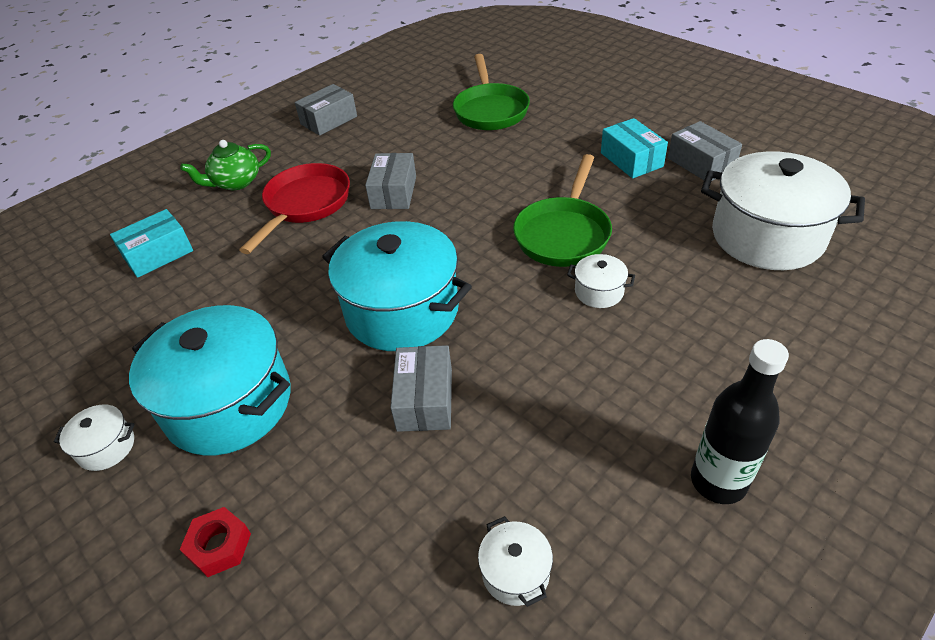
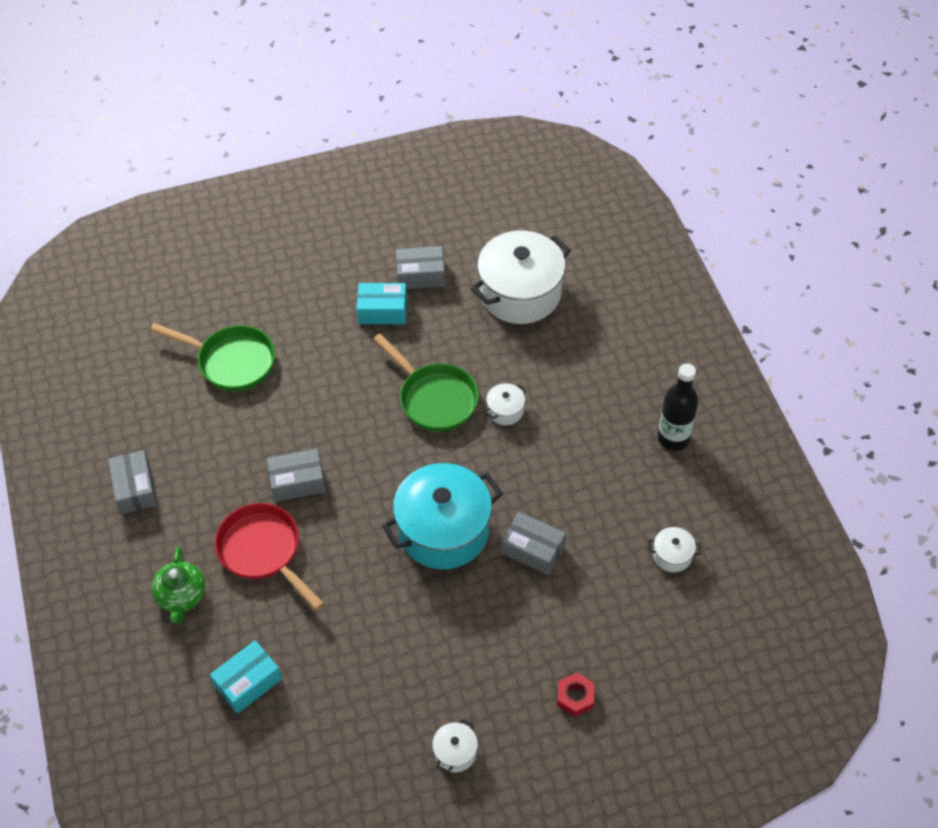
camera: 65 degrees left, 10 degrees up
turquoise box [110,209,193,278] -> turquoise box turned 60 degrees clockwise [210,640,282,714]
turquoise pot [129,305,291,456] -> none
grey box [365,153,416,209] -> grey box turned 45 degrees counterclockwise [267,448,326,502]

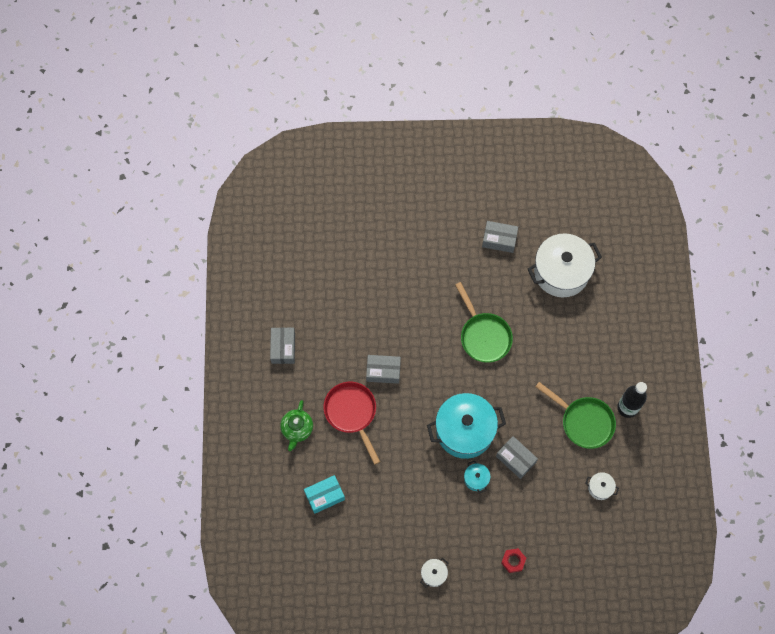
camera: 15 degrees right, 15 degrees up
green pan [150,323,275,391] -> green pan moved to [535,382,616,449]
turquoise box [357,283,407,324] -> none
white pot [485,383,527,425] -> none
none -> turquoise pot [464,461,491,493]

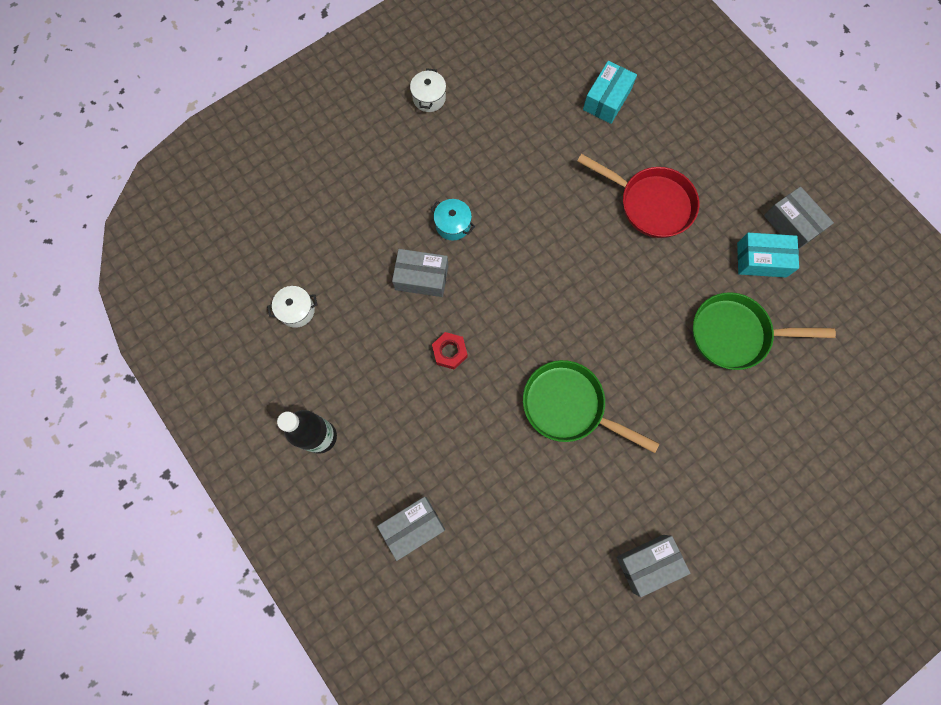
camera: 145 degrees right, 5 degrees up
green teapot [280,400,313,451] -> none
grey box [366,355,401,384] -> grey box moved to [377,497,445,561]
turquoise pot [427,393,506,459] -> none
red nut [501,548,526,573] -> red nut moved to [432,332,468,370]
white pot [528,233,602,297] -> none
green pan [535,382,616,449] -> green pan moved to [693,292,836,370]
none -> turquoise box [737,233,799,278]

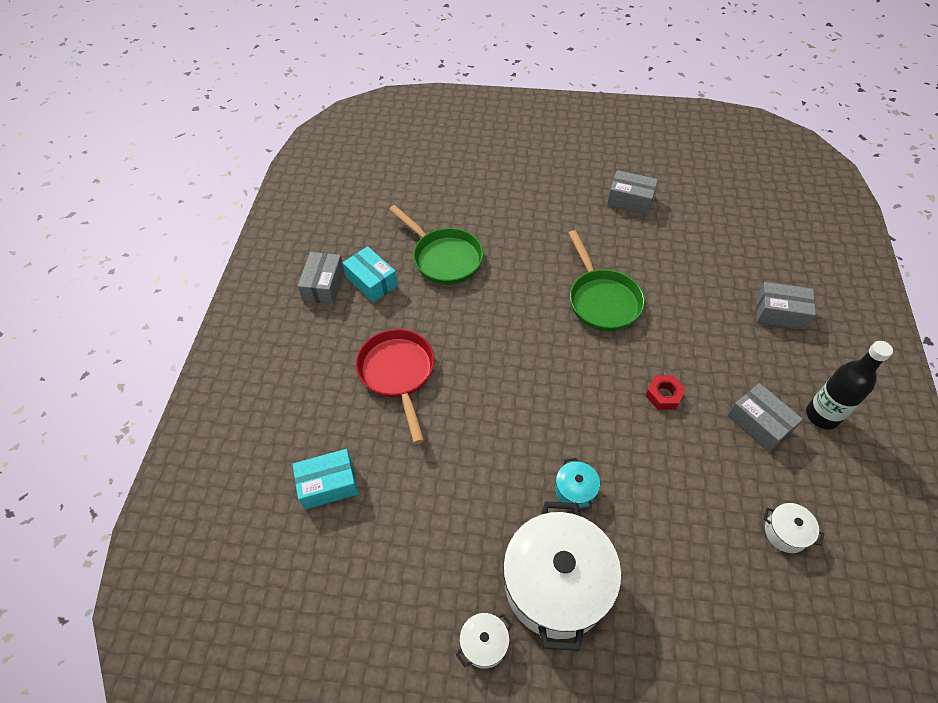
camera: 135 degrees left, 20 degrees down
grey box [392,249,448,297] -> grey box moved to [727,383,803,452]
none -> white pot [503,501,621,651]

